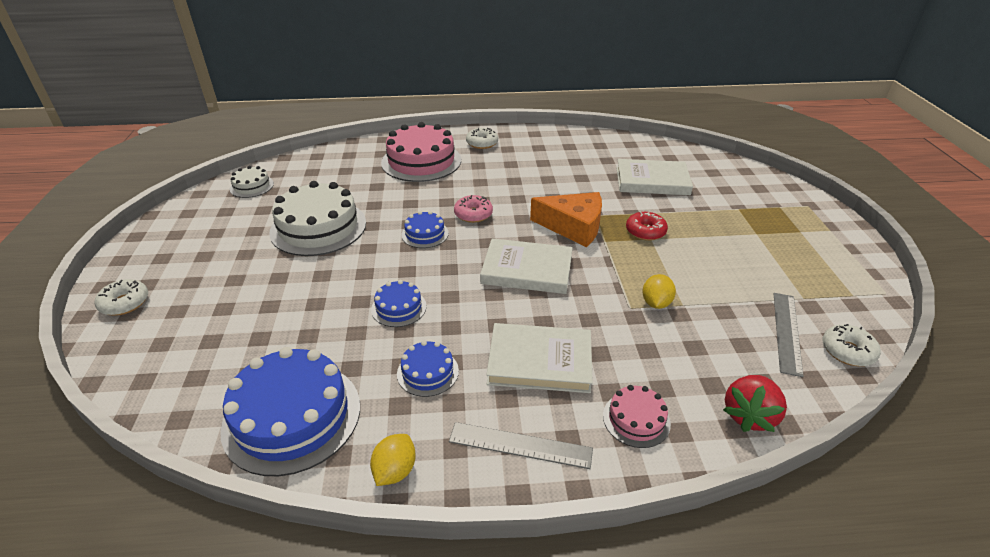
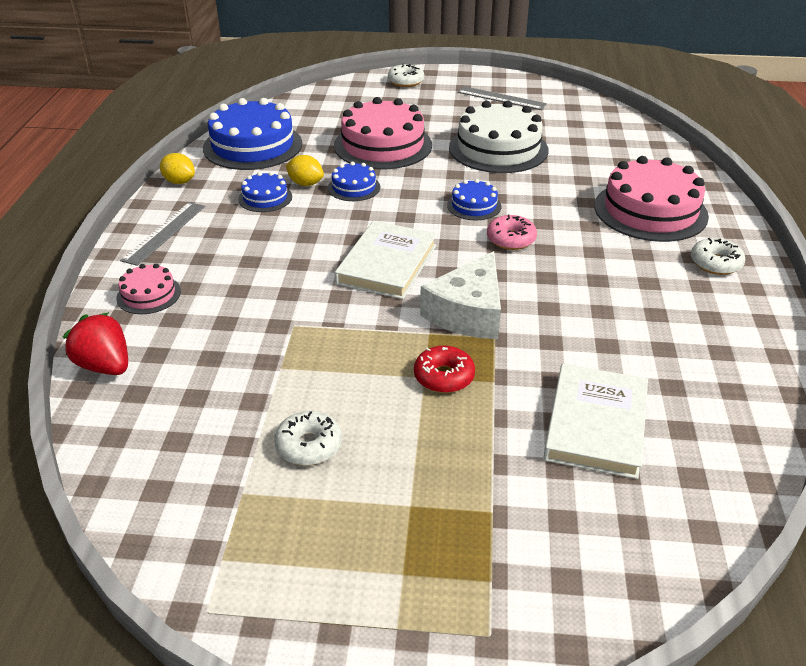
camera: 100 degrees right, 0 degrees up
white cake [230,166,274,198] -> none
white book [486,323,593,393] -> none
orange cheese [530,192,602,247] -> white cheese [420,251,501,339]
yellow lemon [642,274,676,309] -> yellow lemon moved to [286,155,324,186]
grey ruler [774,293,804,377] -> grey ruler moved to [457,86,547,110]
white donut [822,324,881,366] -> white donut moved to [274,411,342,466]
none -> pink cake [334,97,432,170]

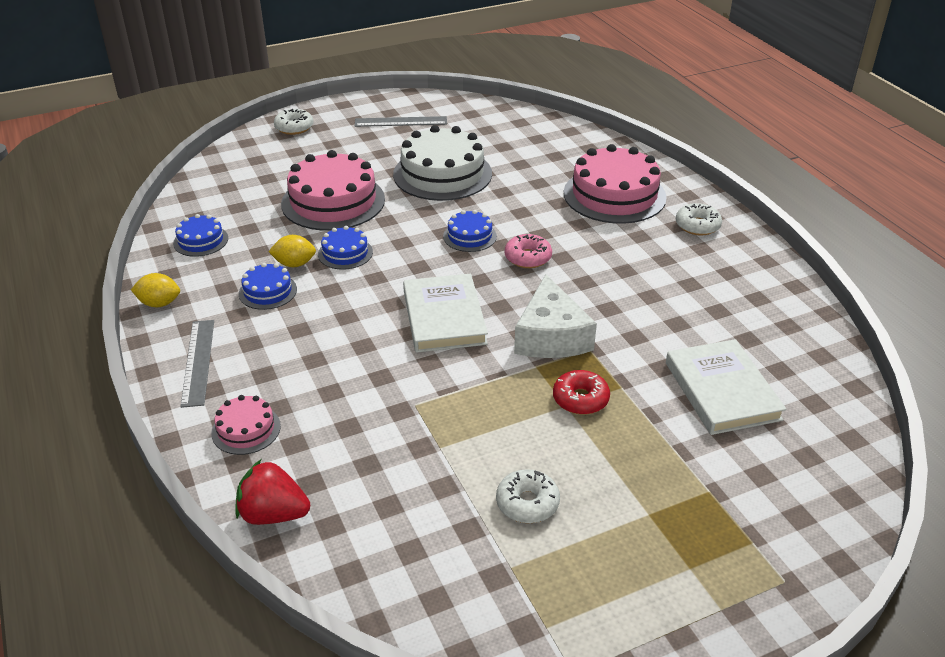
camera: 30 degrees left, 0 degrees up
blue cake [203,98,302,170] -> blue cake [173,214,228,257], size x0.49

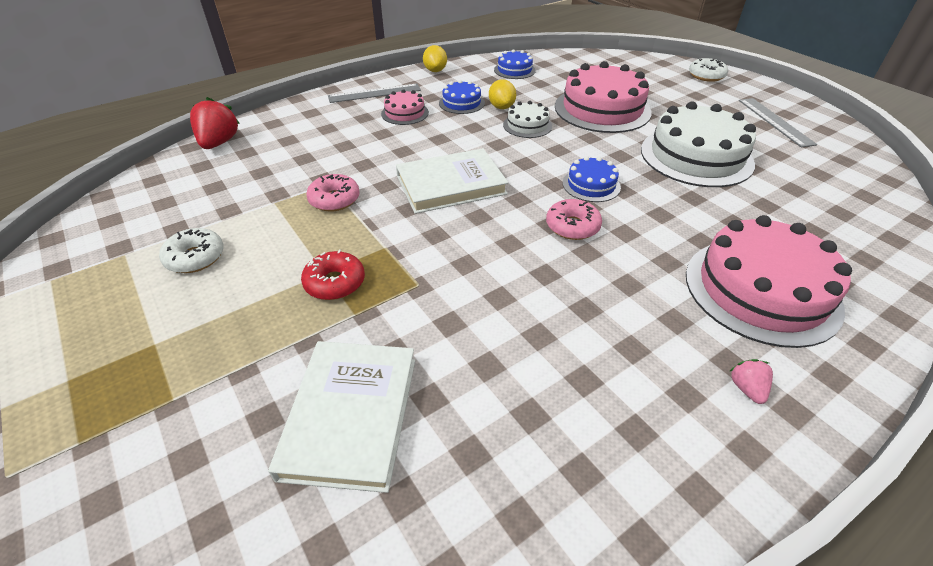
camera: 80 degrees right, 5 degrees up
pink cake [211,395,281,455] -> pink cake moved to [381,89,429,125]
blue cake [318,226,373,270] -> white cake [503,101,552,138]
white cheese [514,274,597,358] -> none
white book [666,339,787,435] -> white book turned 60 degrees counterclockwise [268,341,415,493]
white donut [676,203,722,236] -> pink strawberry [730,359,773,404]
none -> pink donut [306,174,360,211]

